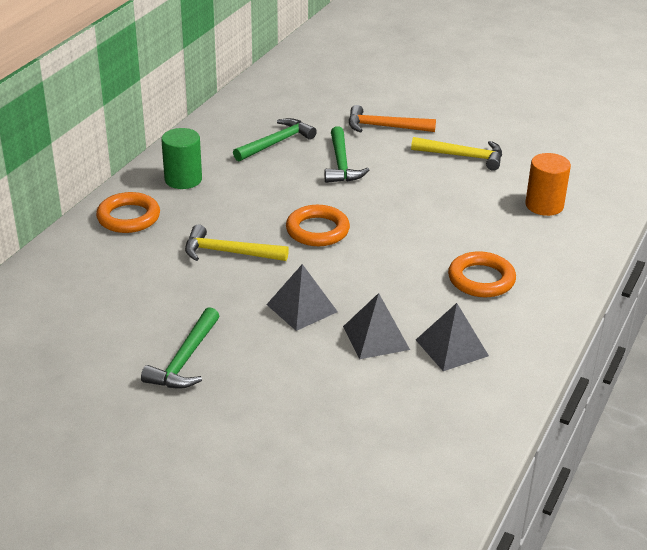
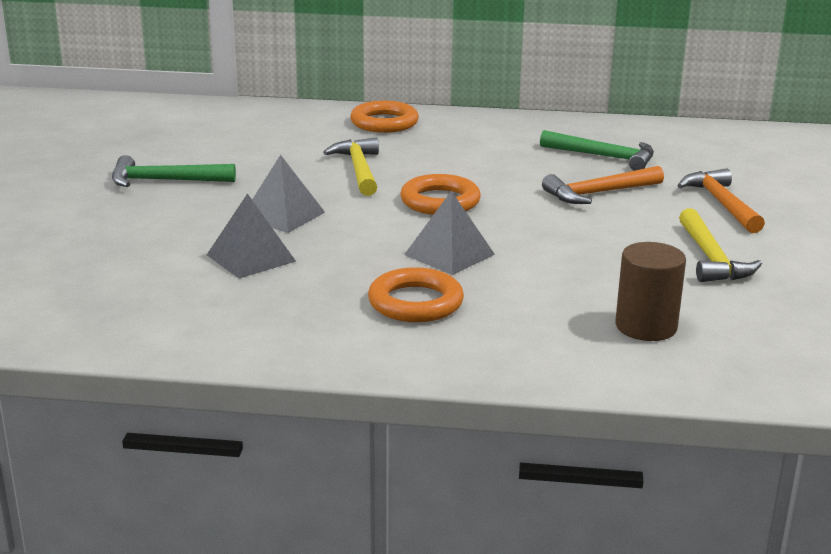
camera: 70 degrees right, 10 degrees down
green cylinder [161,128,202,189] -> none
green hammer [324,126,369,183] -> orange hammer [542,166,664,204]
grey pyramid [416,303,489,371] -> grey pyramid moved to [404,191,495,275]
orange cylinder [525,153,571,216] -> brown cylinder [615,242,686,341]

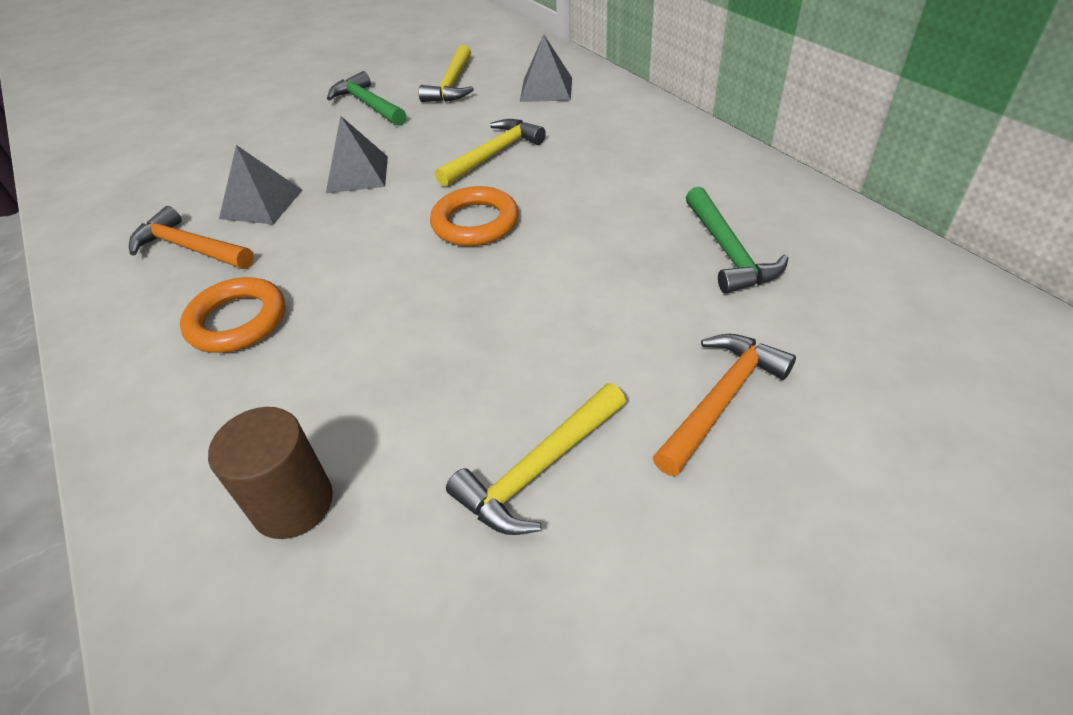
camera: 55 degrees right, 20 degrees up
orange ring [350,101,419,133] -> none
grey pyramid [404,191,495,275] -> grey pyramid moved to [520,34,572,102]
orange hammer [542,166,664,204] -> orange hammer moved to [129,206,254,269]
none -> yellow hammer [419,45,474,102]

